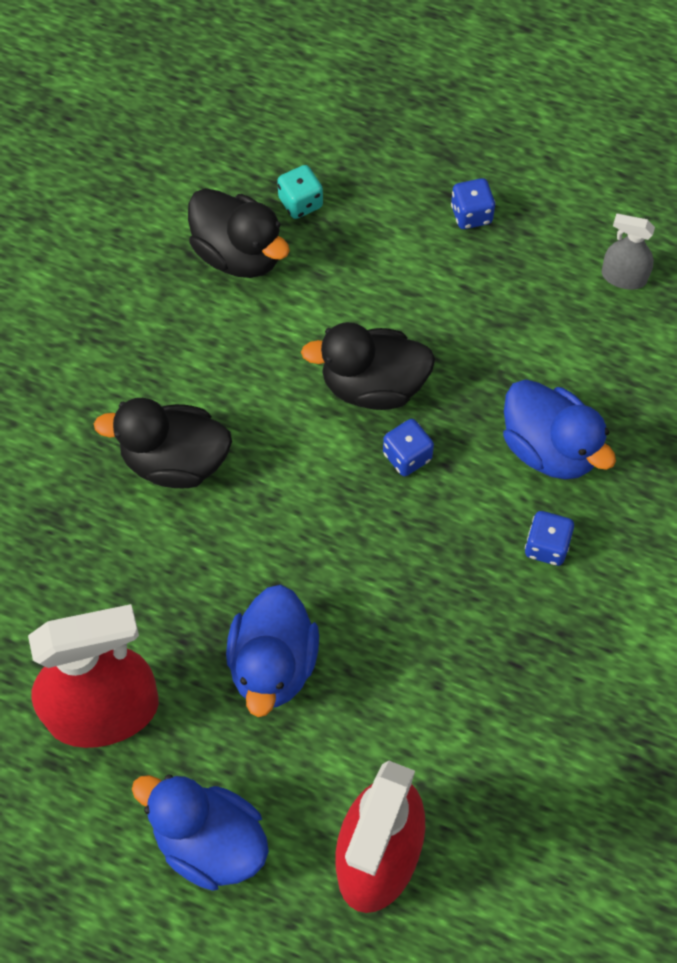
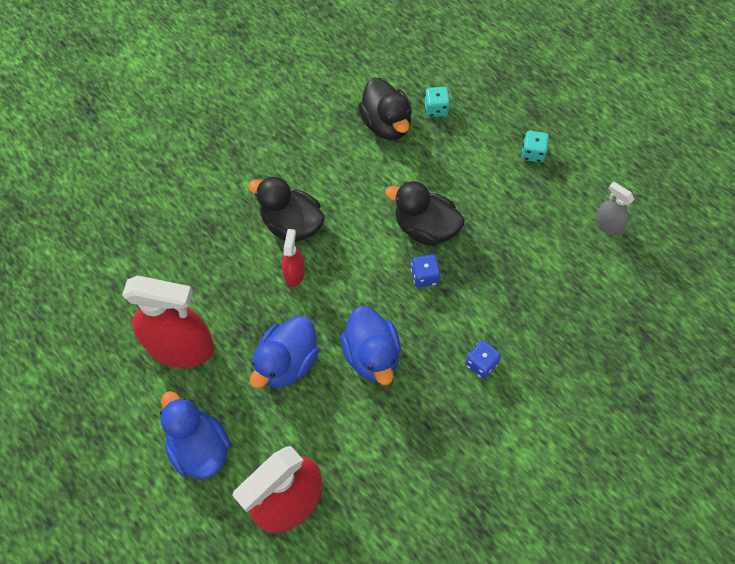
camera: 25 degrees right, 0 degrees up
blue dice [451,178,496,229] -> turquoise dice [521,131,549,163]
blue duck [503,379,616,479] -> blue duck moved to [341,306,401,385]
none -> red spray bottle [282,229,305,287]

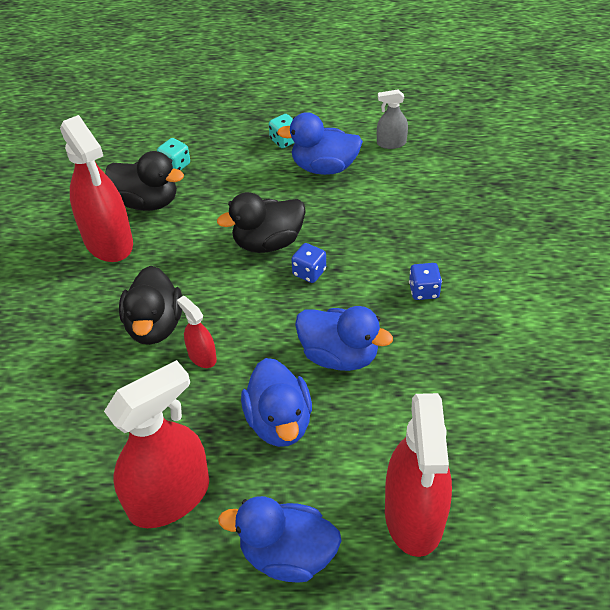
camera: 45 degrees left, 15 degrees down
black duck [248,176,324,242] -> black duck turned 75 degrees counterclockwise [119,266,182,345]
none -> red spray bottle [60,115,133,262]
none -> blue duck [277,112,363,175]

